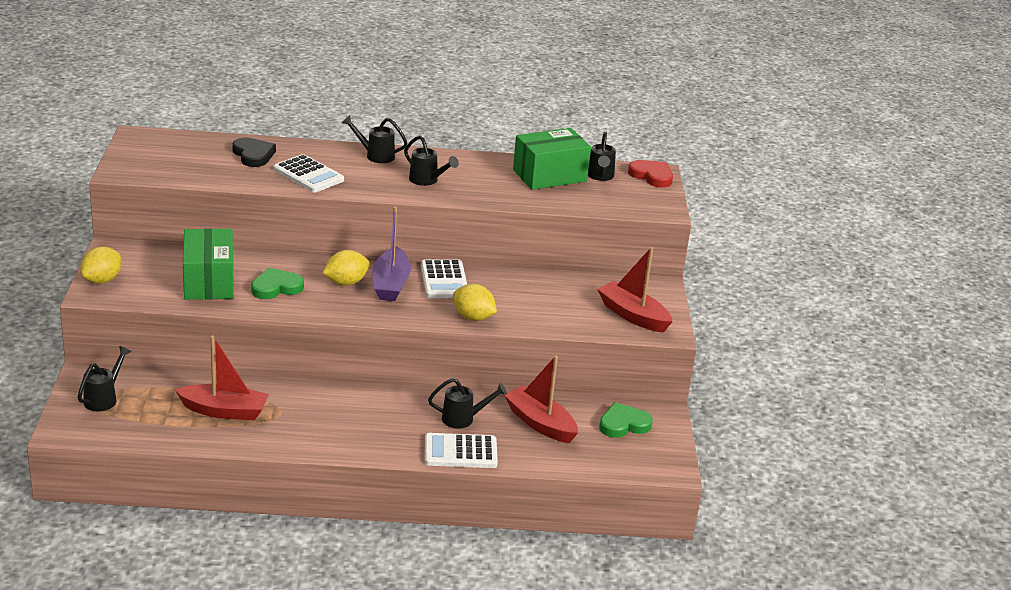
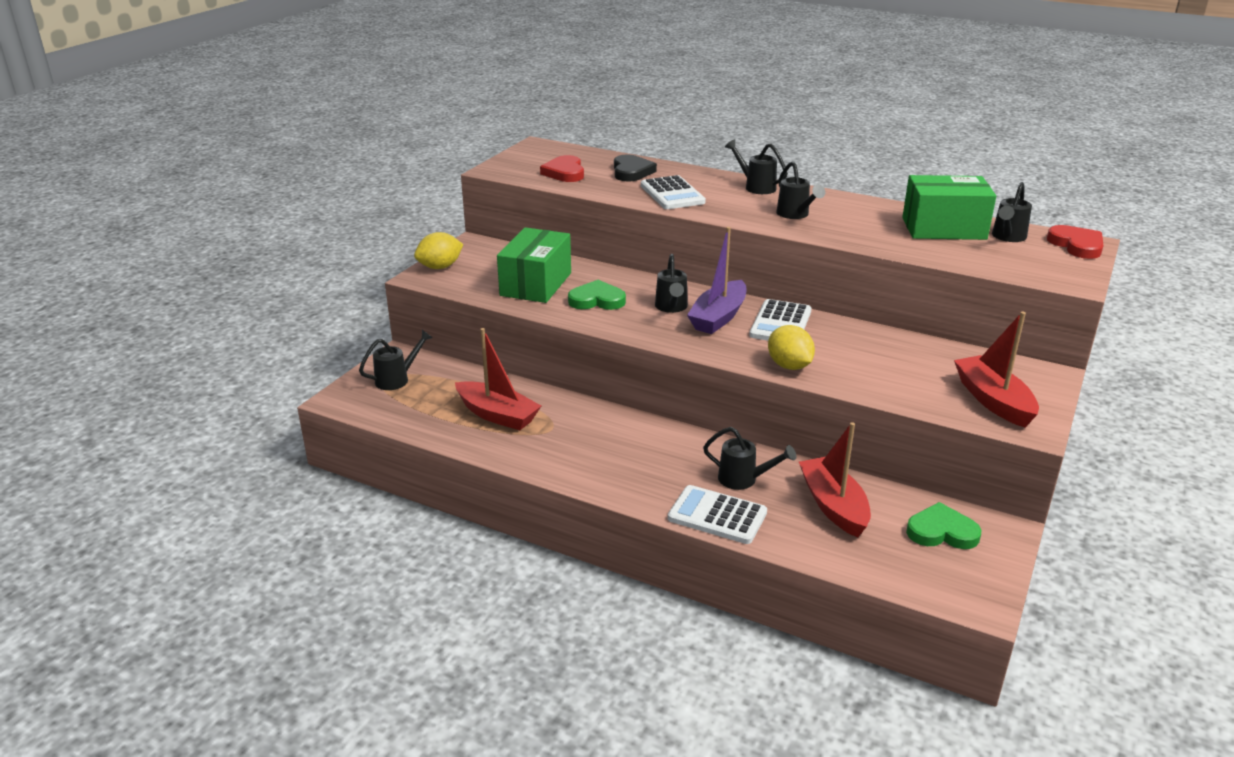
camera: 30 degrees right, 0 degrees up
yellow lemon [322,250,370,286] -> black watering can [655,254,688,313]
none -> red heart [540,155,584,182]

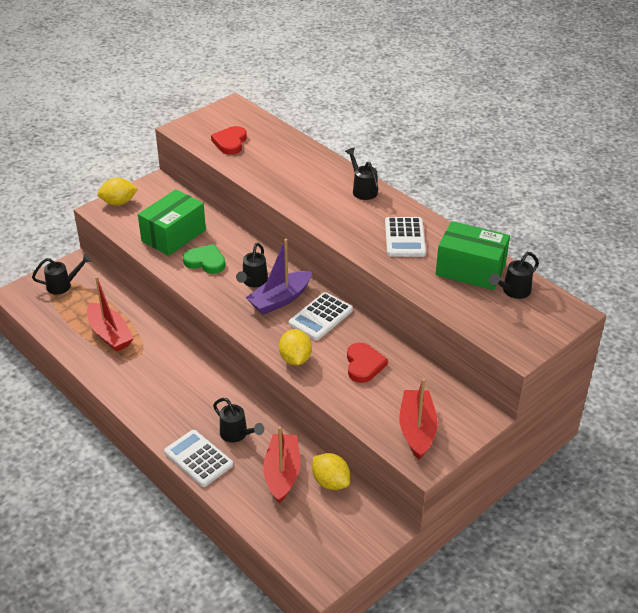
camera: 20 degrees right, 10 degrees up
black heart [614,154,657,182] -> none
white calculator [641,175,706,209] -> white calculator moved to [385,217,426,257]
black watering can [776,161,825,219] -> none
green heart [906,502,981,549] -> none
red heart [1047,225,1104,259] -> red heart moved to [347,343,388,383]
none -> yellow lemon [312,453,350,490]

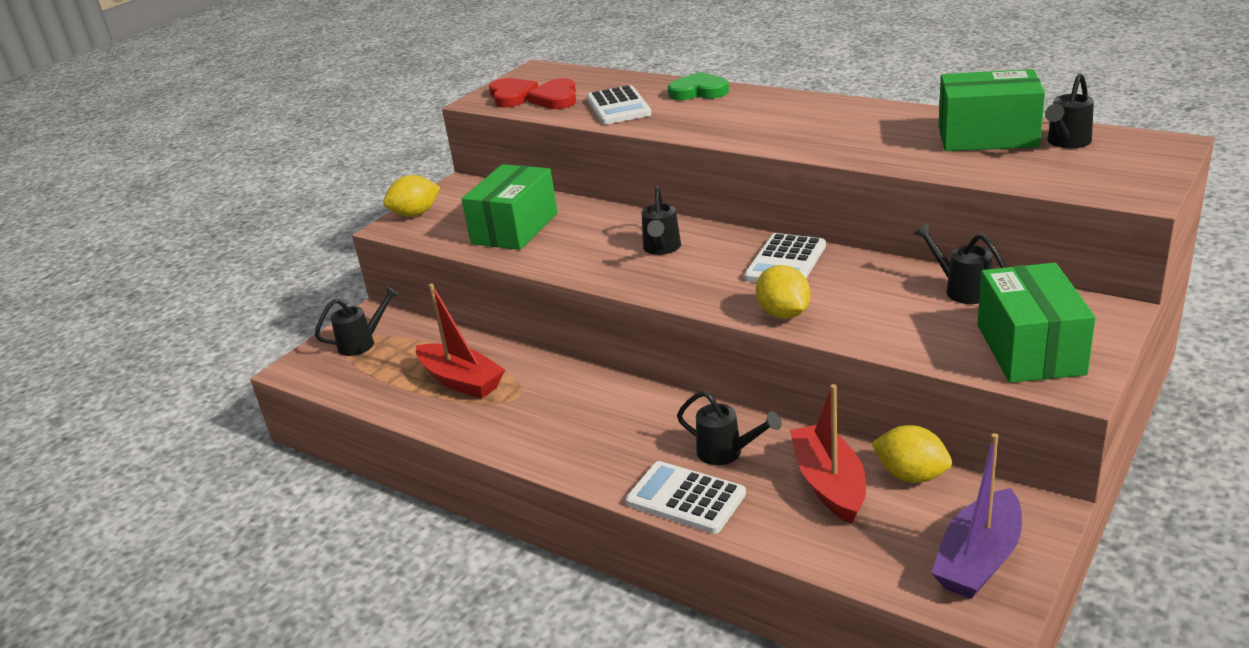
camera: 10 degrees left, 10 degrees down
green heart [183,244,225,274] -> green heart moved to [668,72,729,100]
purple boat [246,239,312,315] -> purple boat moved to [931,433,1022,599]
black watering can [345,148,378,200] -> black watering can moved to [914,223,1006,304]
red heart [347,343,388,383] -> red heart moved to [489,78,538,107]
white calculator [385,217,426,257] -> white calculator moved to [587,85,652,124]
red boat [399,378,438,460] -> green box [978,263,1096,383]

